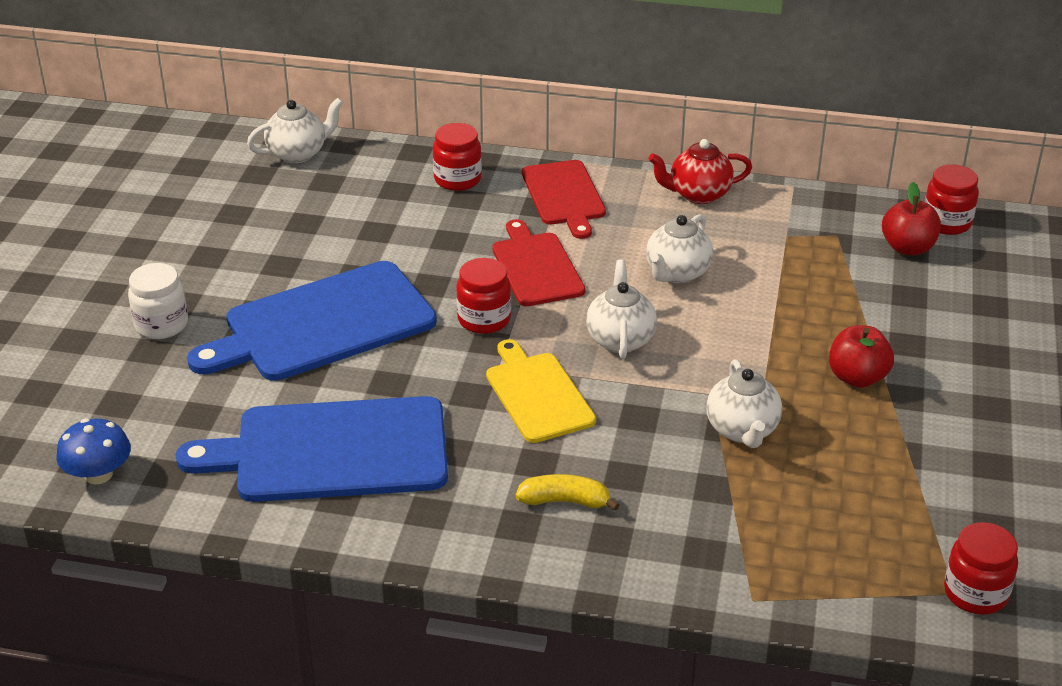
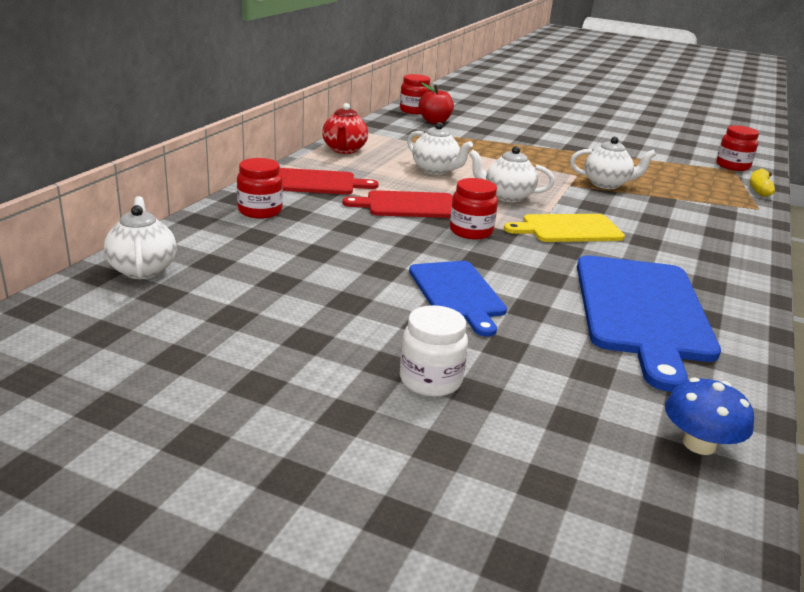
camera: 80 degrees left, 10 degrees down
blue cutting board [187,261,437,381] -> blue cutting board [409,261,507,337], size x0.60
yellow banana [516,474,619,511] -> yellow banana moved to [749,168,775,196]
red apple [829,325,894,388] -> none

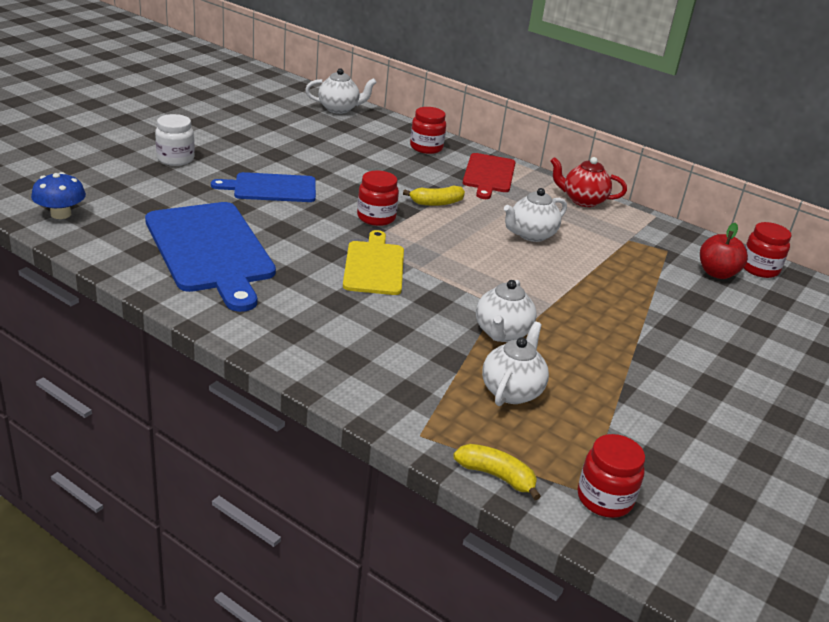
camera: 100 degrees right, 5 degrees up
red cutting board [343,190,453,218] -> yellow banana [403,185,465,206]
white teapot [469,146,555,202] -> white teapot moved to [482,321,549,406]
blue cutting board [577,255,721,392] -> blue cutting board turned 135 degrees counterclockwise [145,202,276,312]

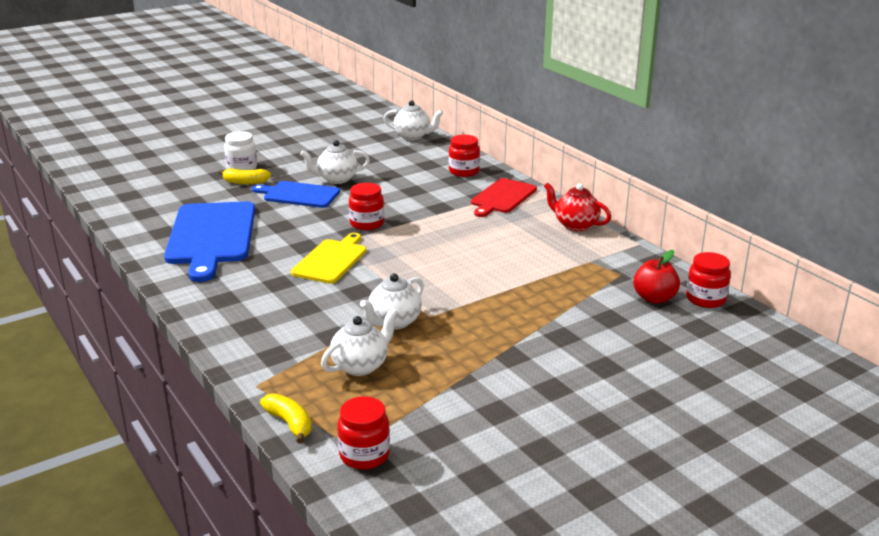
camera: 25 degrees right, 5 degrees down
blue mushroom [31,172,86,219] -> none
yellow banana [403,185,465,206] -> yellow banana moved to [219,168,271,184]
white teapot [504,188,567,242] -> white teapot moved to [300,140,370,184]

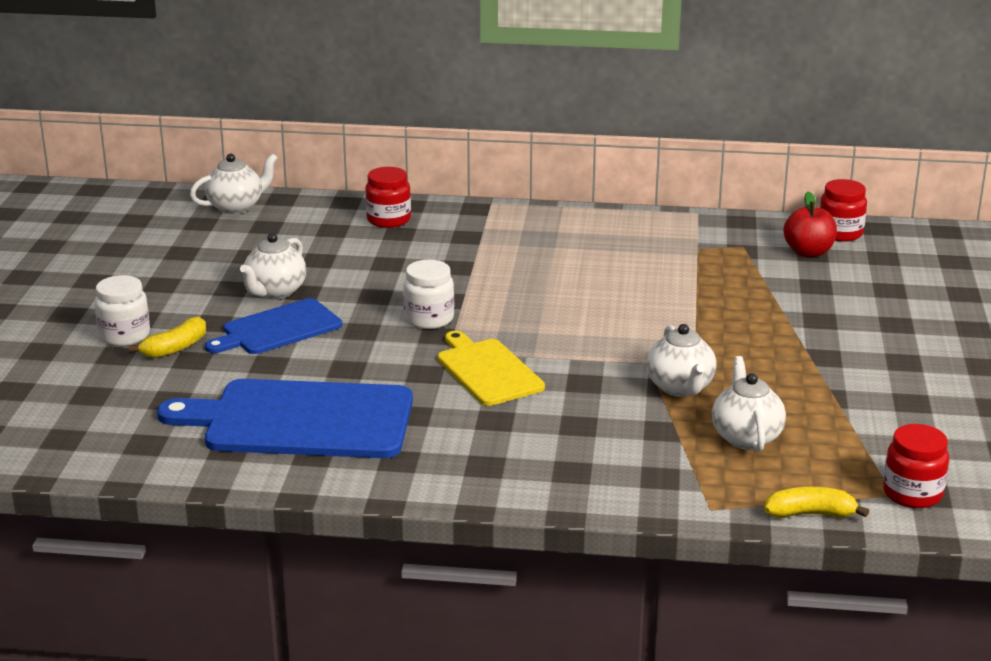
camera: 50 degrees left, 0 degrees up
blue cutting board [164,202,255,282] -> blue cutting board turned 150 degrees clockwise [157,379,413,458]
red jar [349,183,384,230] -> white jar [403,260,454,329]
red cutting board [471,178,537,217] -> none
red teapot [544,183,611,231] -> none

